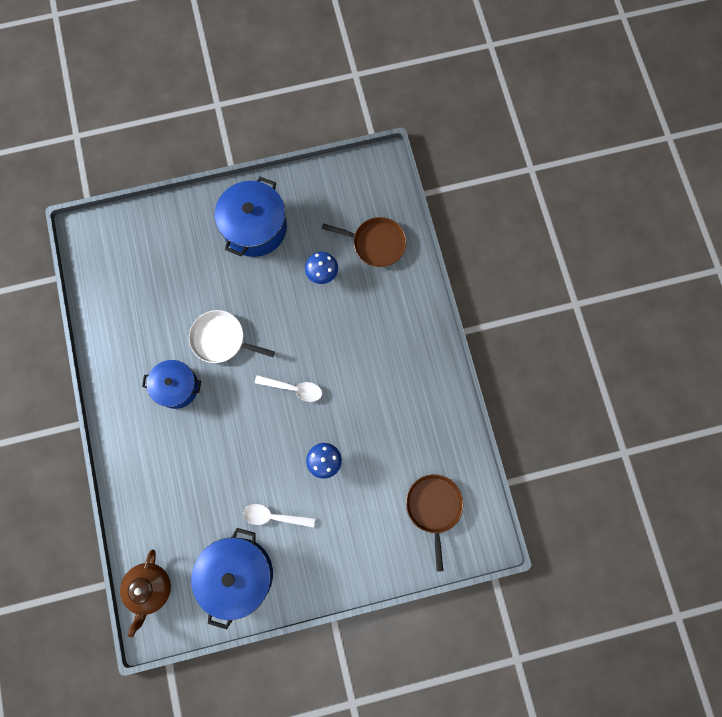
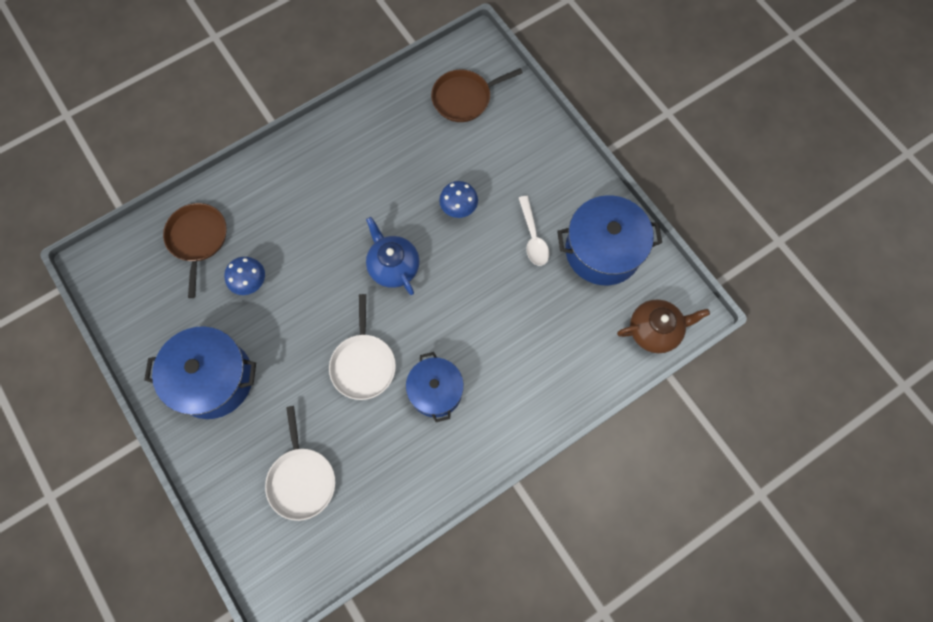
camera: 110 degrees left, 5 degrees down
white spoon [255,375,322,402] -> blue teapot [366,217,419,295]
none -> white pan [265,406,335,521]

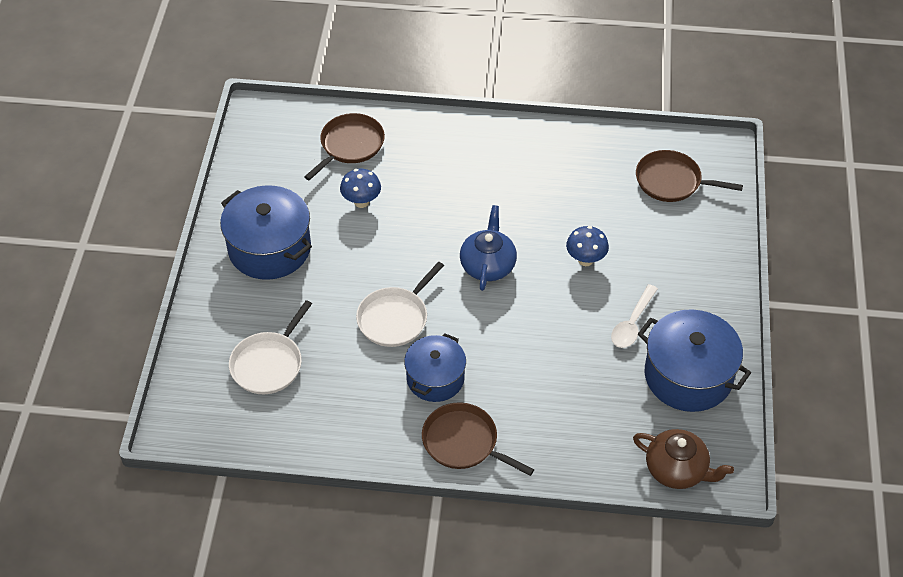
camera: 40 degrees right, 20 degrees down
none -> brown pan [422,402,534,476]

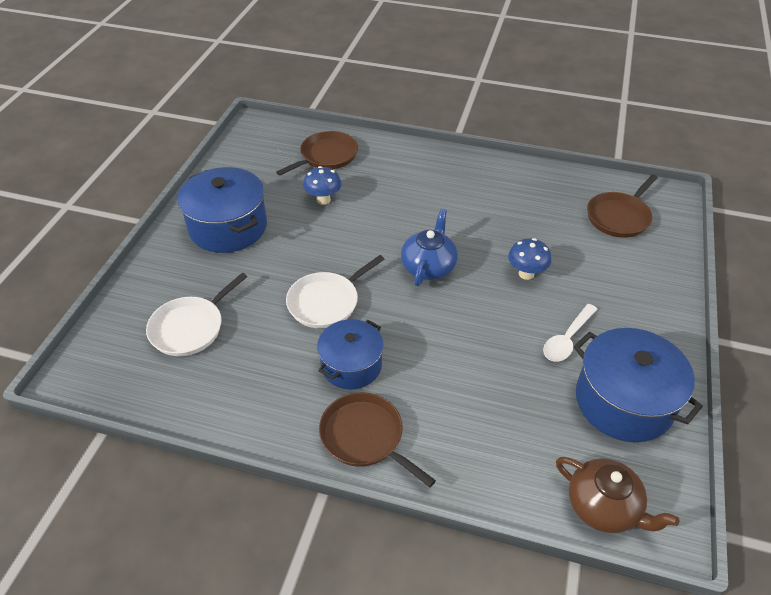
camera: 10 degrees right, 5 degrees down
brown pan [636,150,743,202] -> brown pan turned 75 degrees counterclockwise [587,174,658,238]

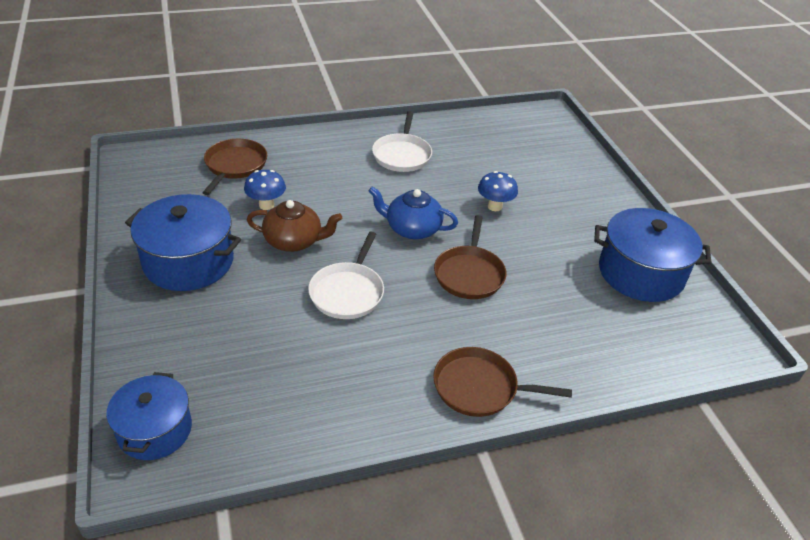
camera: 35 degrees left, 5 degrees down
white pan [146,273,247,356] -> white pan moved to [372,111,432,172]
blue pot [317,319,384,389] -> blue pot moved to [106,372,192,460]
blue teapot [401,209,458,286] -> blue teapot turned 60 degrees counterclockwise [369,187,458,239]
white spoon [543,304,597,362] -> none
brown teapot [556,457,680,533] -> brown teapot moved to [247,200,342,252]
brown pan [587,174,658,238] -> brown pan moved to [434,215,506,299]

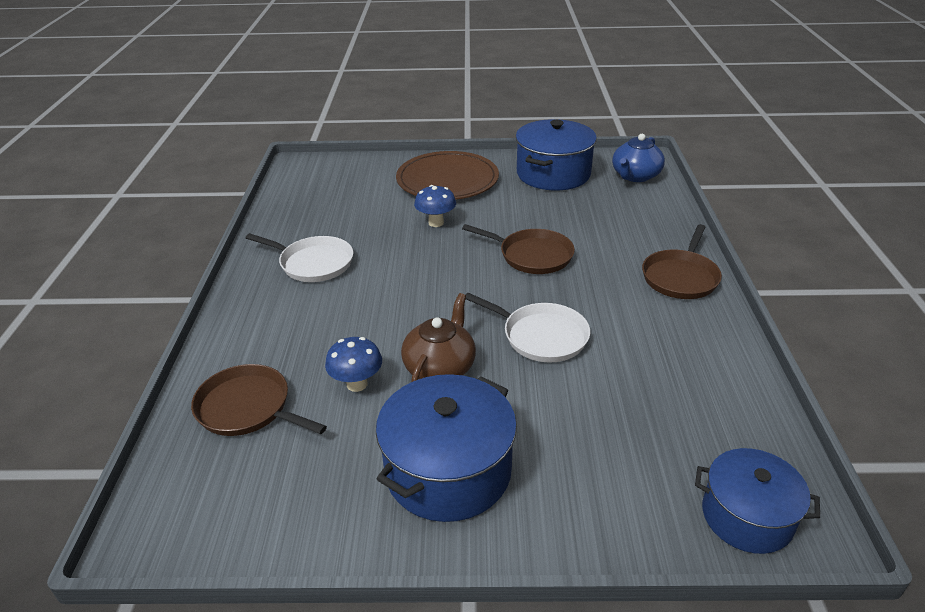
camera: 70 degrees left, 5 degrees down
blue teapot [369,187,458,239] -> blue teapot moved to [612,134,665,182]
none -> brown plate [396,151,499,200]

